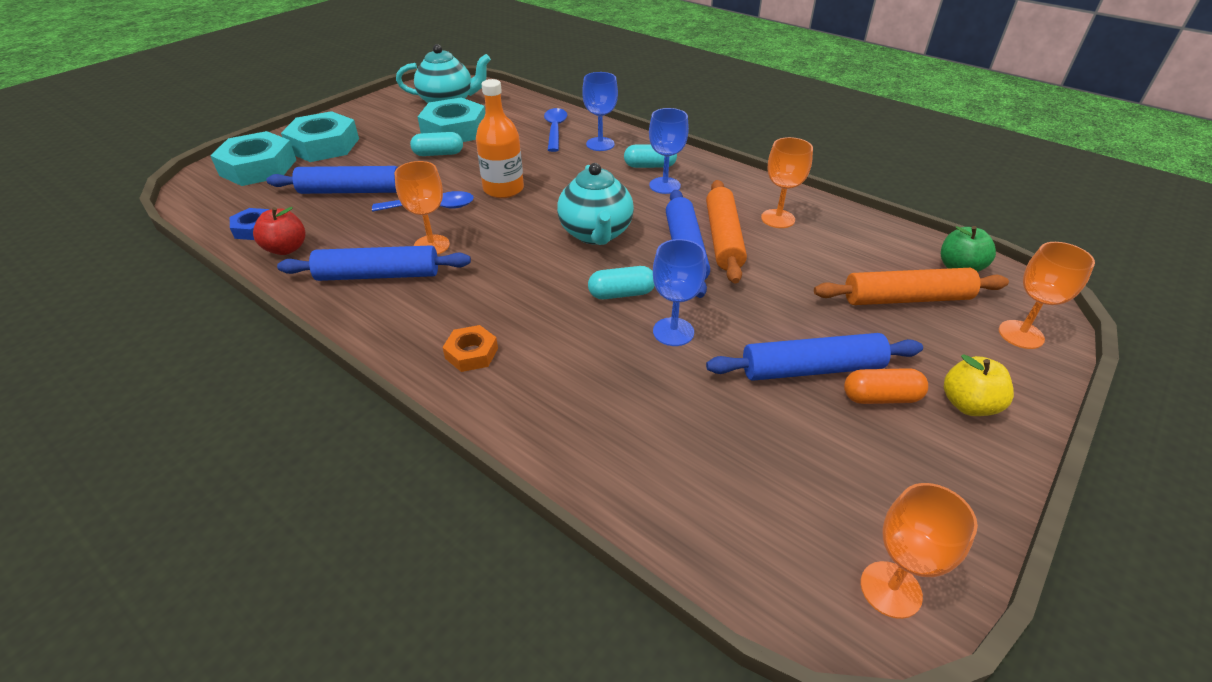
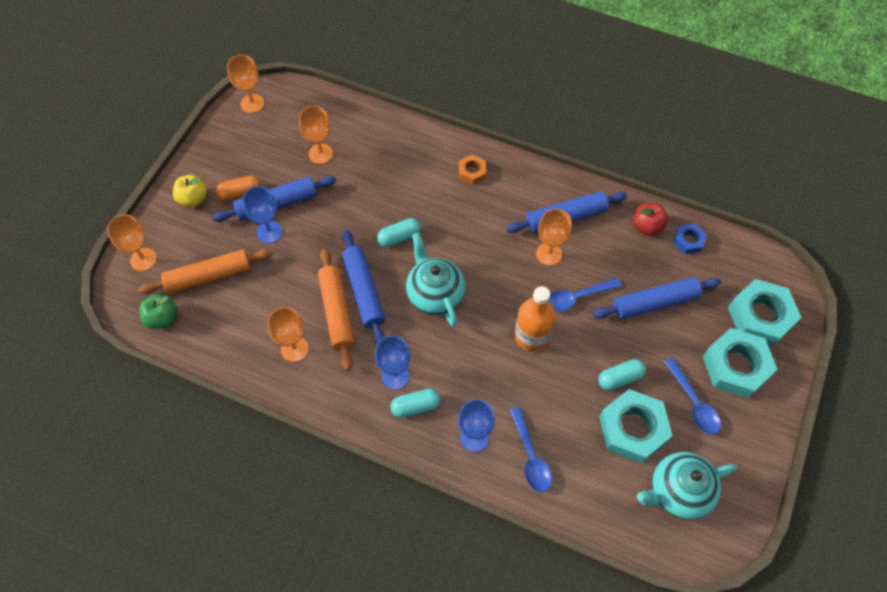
camera: 165 degrees right, 20 degrees up
blue goblet [653,239,706,346] -> blue goblet moved to [243,186,282,243]
none -> orange goblet [299,106,333,164]
none -> blue spoon [664,357,721,435]

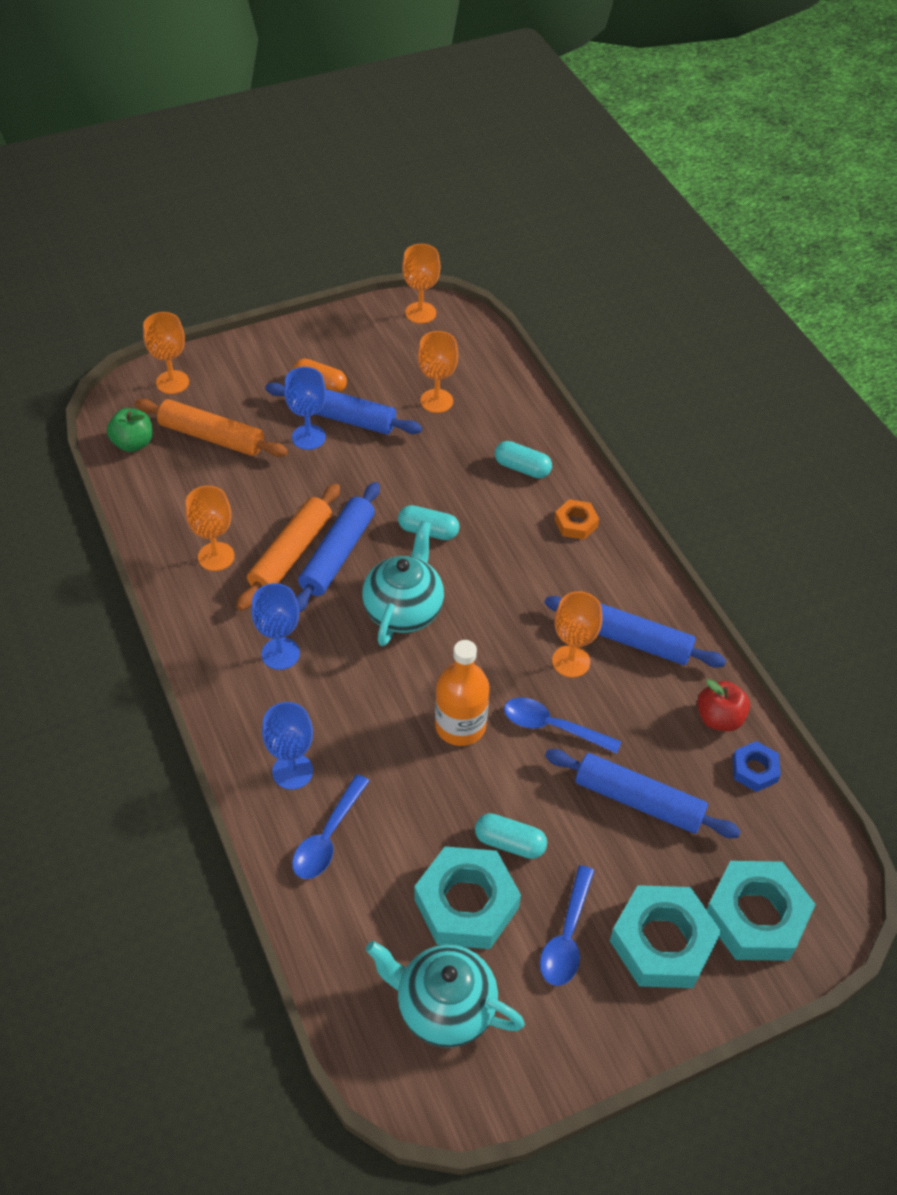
camera: 40 degrees right, 10 degrees down
yellow apple [173,175,207,207] -> none
turquoise capsule [390,388,441,418] -> turquoise capsule moved to [495,441,552,478]

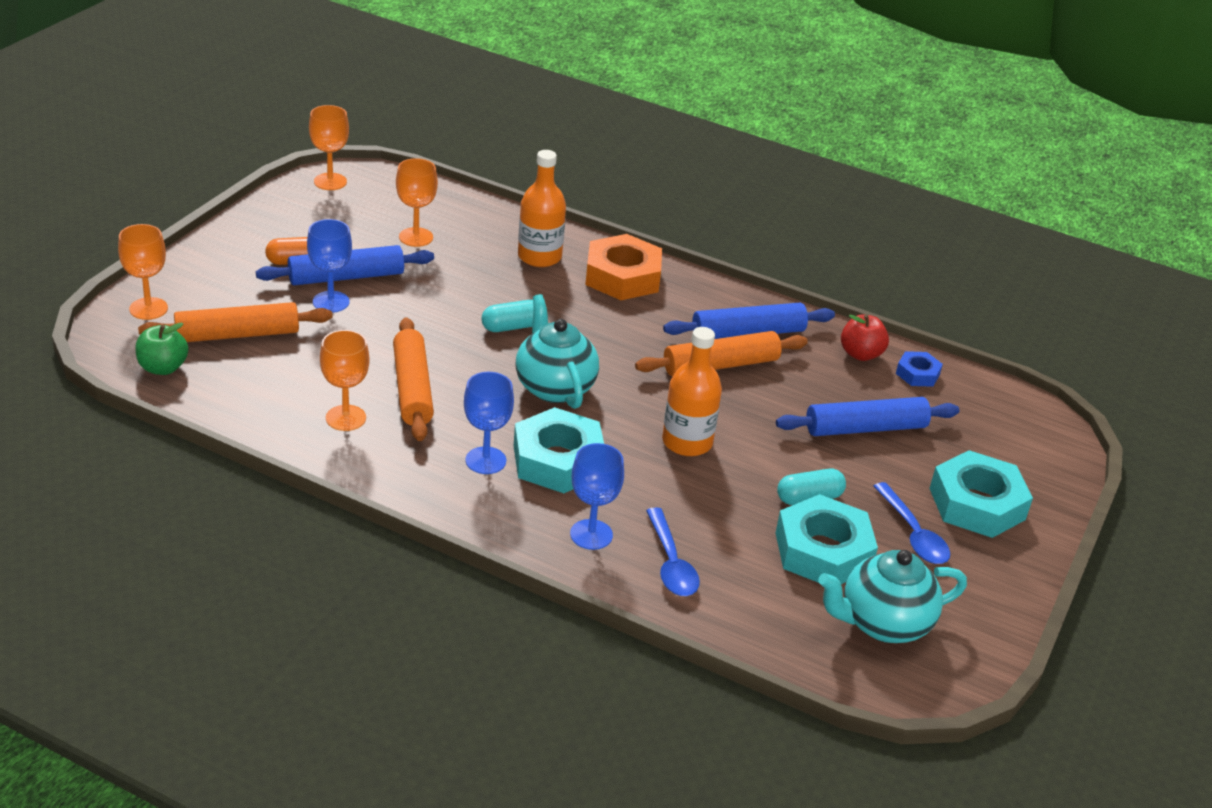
camera: 40 degrees left, 15 degrees down
blue rolling pin [296,482,380,613] -> none
turquoise capsule [495,441,552,478] -> orange bottle [518,150,566,267]
blue spoon [504,697,621,754] -> none
orange goblet [552,591,602,678] -> orange rolling pin [635,331,808,376]
orange nut [554,499,599,540] -> orange nut [585,234,662,300], size x1.95
turquoise nut [707,861,816,961] -> turquoise nut moved to [514,407,604,493]

